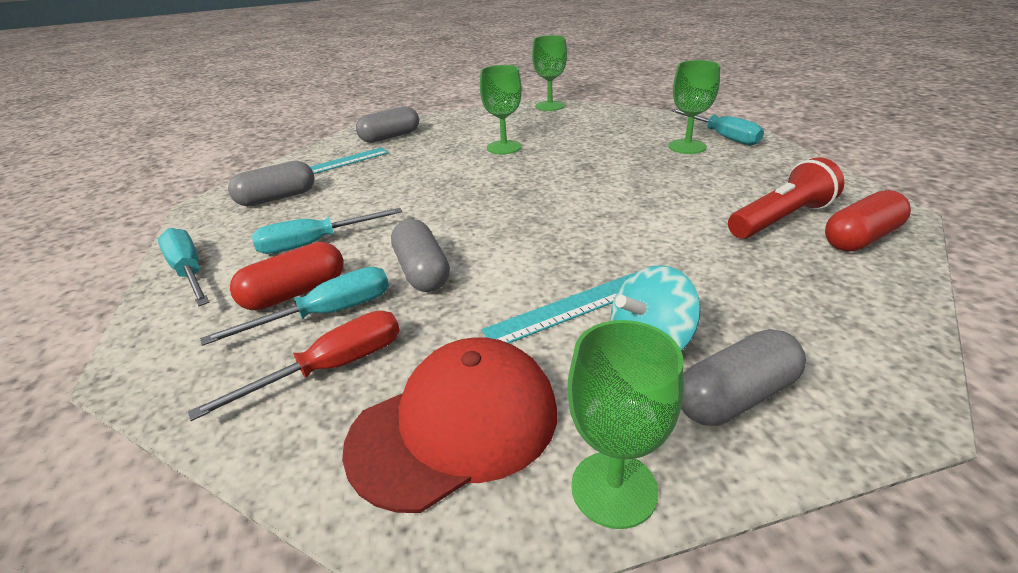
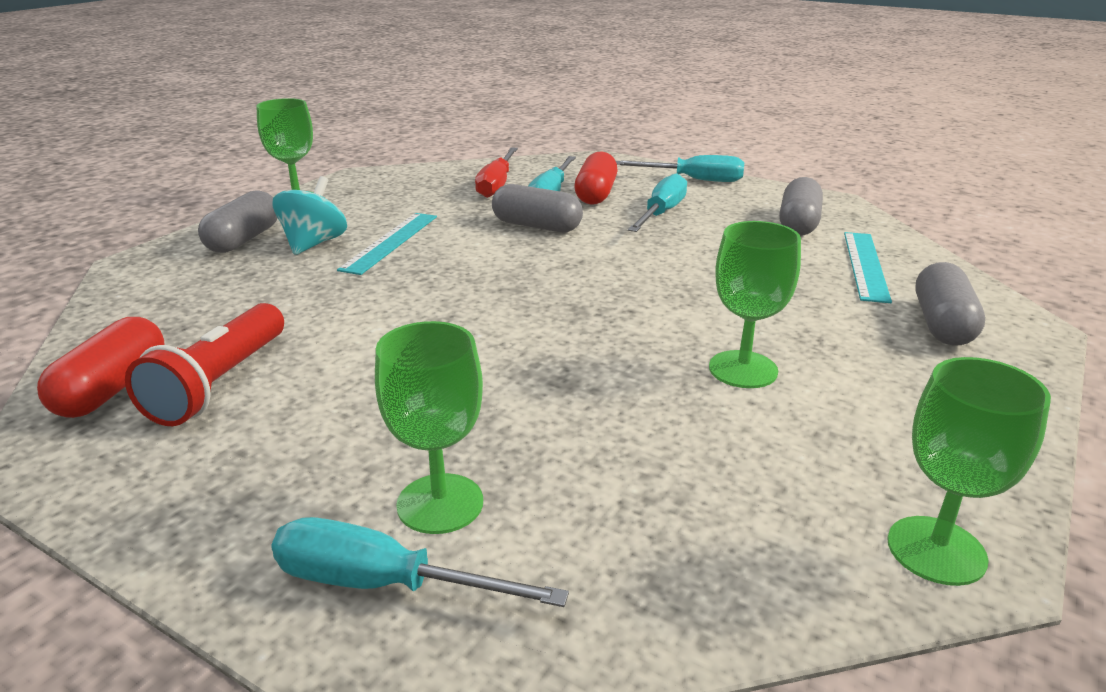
camera: 135 degrees right, 5 degrees down
red cap [342,337,557,513] -> none

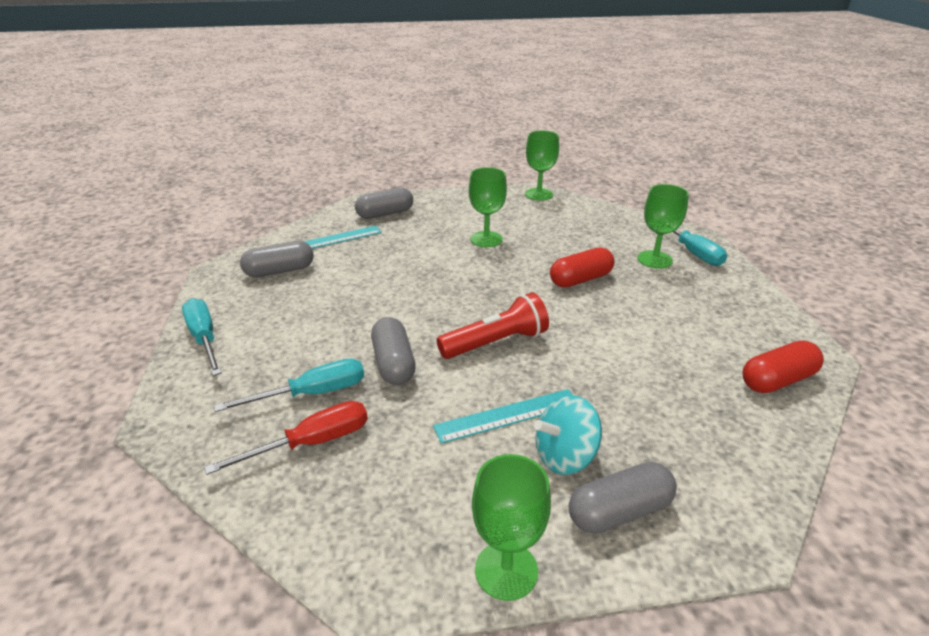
camera: 130 degrees left, 5 degrees up
red flashlight [125,303,284,426] -> red flashlight moved to [437,293,549,359]
red capsule [574,151,618,205] -> red capsule moved to [550,247,614,288]
turquoise screwdriver [628,173,687,232] -> none

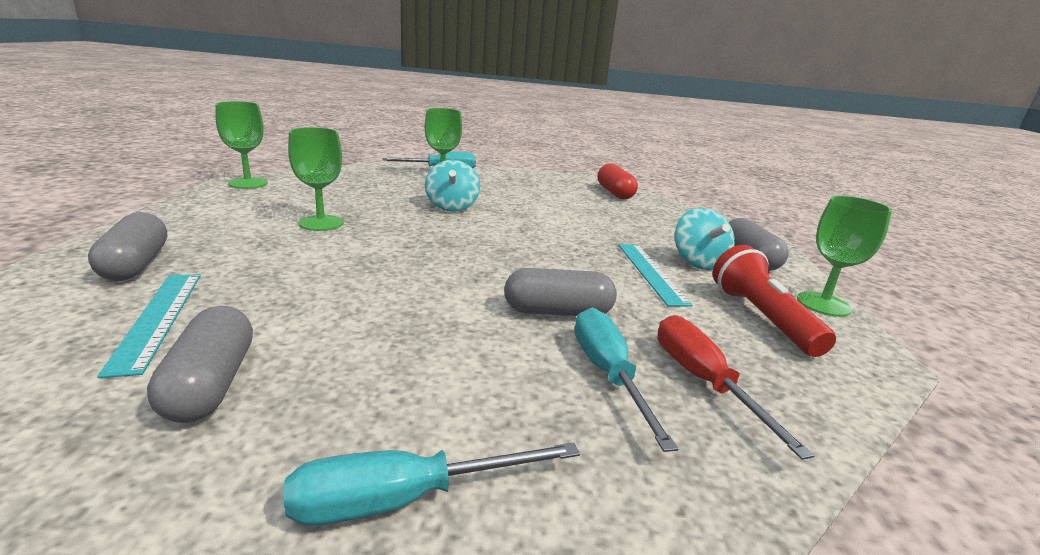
camera: 80 degrees left, 10 degrees down
red flashlight [437,293,549,359] -> red flashlight moved to [713,245,836,357]
red capsule [550,247,614,288] -> turquoise spinning top [425,160,480,212]

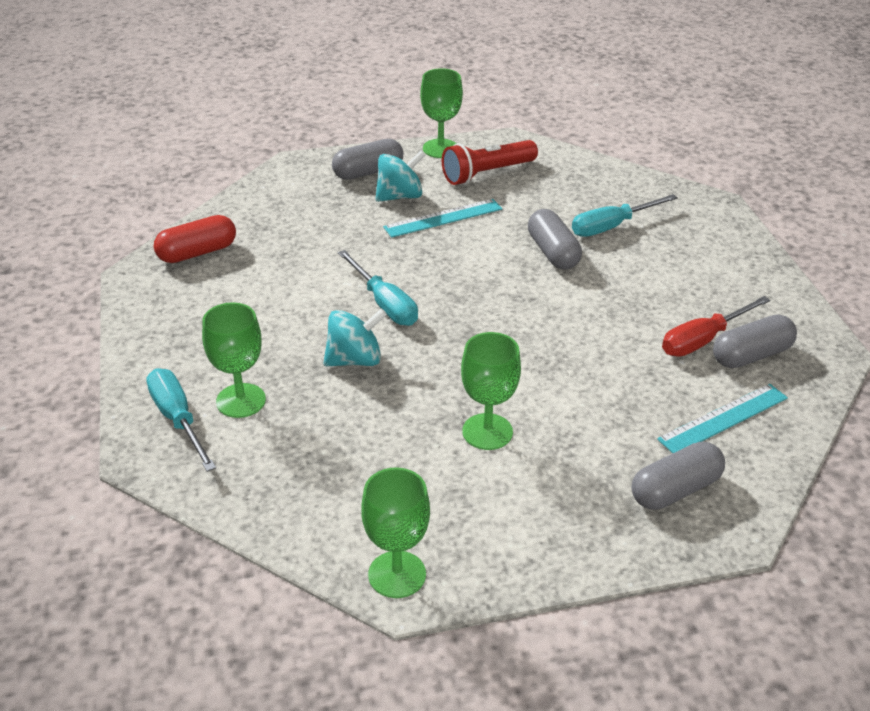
camera: 105 degrees left, 15 degrees up
turquoise screwdriver [284,442,580,526] -> turquoise screwdriver moved to [338,250,418,326]
red screwdriver [657,315,815,460] -> red screwdriver moved to [662,296,770,357]

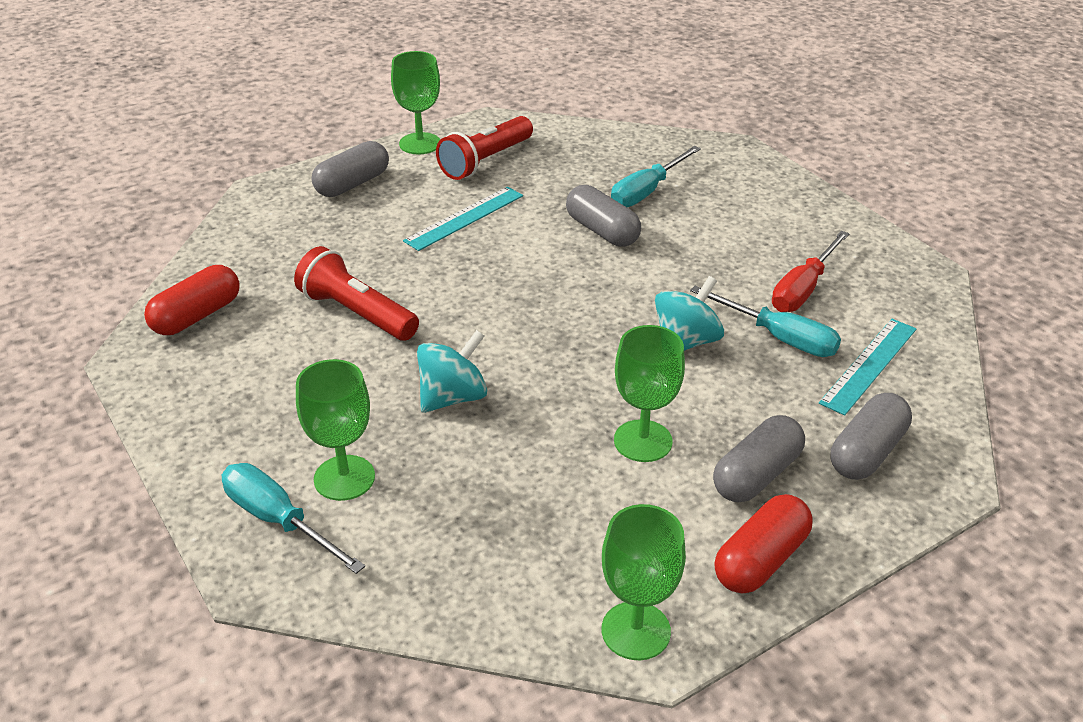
camera: 20 degrees left, 0 degrees up
turquoise screwdriver [338,250,418,326] -> turquoise screwdriver moved to [690,286,841,357]
turquoise spinning top [375,150,426,202] -> turquoise spinning top moved to [655,276,724,351]
grey capsule [713,314,797,368] -> grey capsule moved to [713,415,805,502]
none -> red flashlight [294,246,419,341]
none -> red capsule [715,494,813,594]

